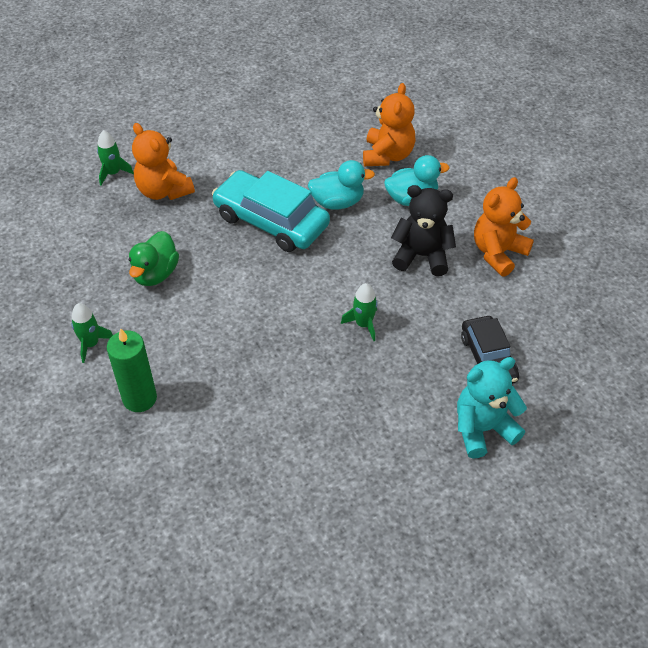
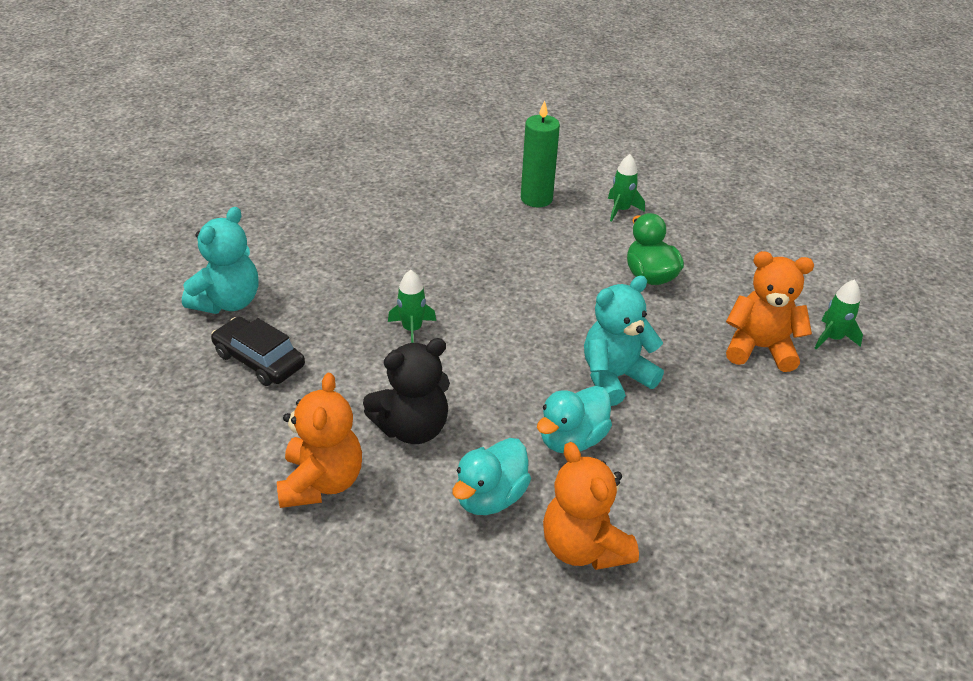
camera: 140 degrees right, 10 degrees down
turquoise car [212,170,330,252] -> turquoise teddy bear [584,276,664,406]

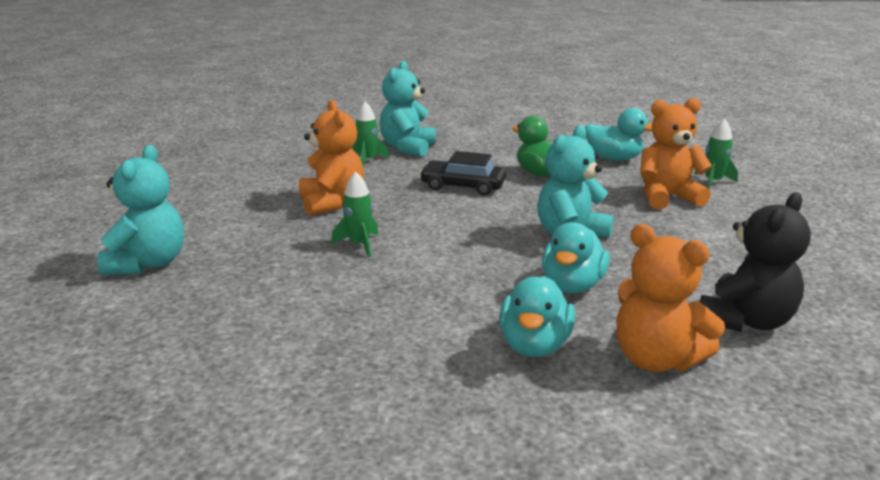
camera: 20 degrees left, 15 degrees down
black car [211,317,305,386] -> black car moved to [420,151,506,196]
orange teddy bear [277,373,362,508] -> orange teddy bear moved to [299,100,364,216]
black teddy bear [363,338,450,444] -> black teddy bear moved to [700,193,811,332]
green candle [521,100,560,207] -> turquoise teddy bear [380,61,436,157]
green rocket [608,154,645,222] -> green rocket moved to [352,101,390,166]
none -> turquoise duck [585,108,652,161]

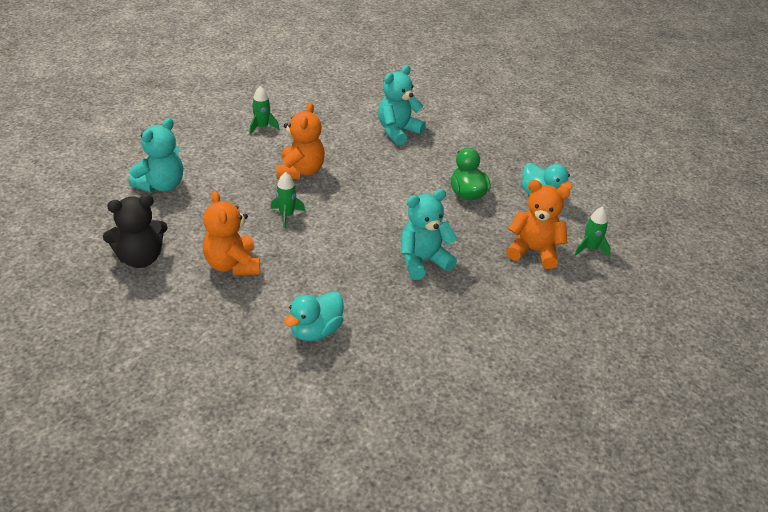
camera: 25 degrees right, 15 degrees up
green rocket [352,101,390,166] -> green rocket moved to [249,86,279,135]
black car [420,151,506,196] -> none
turquoise duck [542,222,610,293] -> none
orange teddy bear [616,224,725,372] -> orange teddy bear moved to [203,191,260,276]
black teddy bear [700,193,811,332] -> black teddy bear moved to [103,194,167,268]

